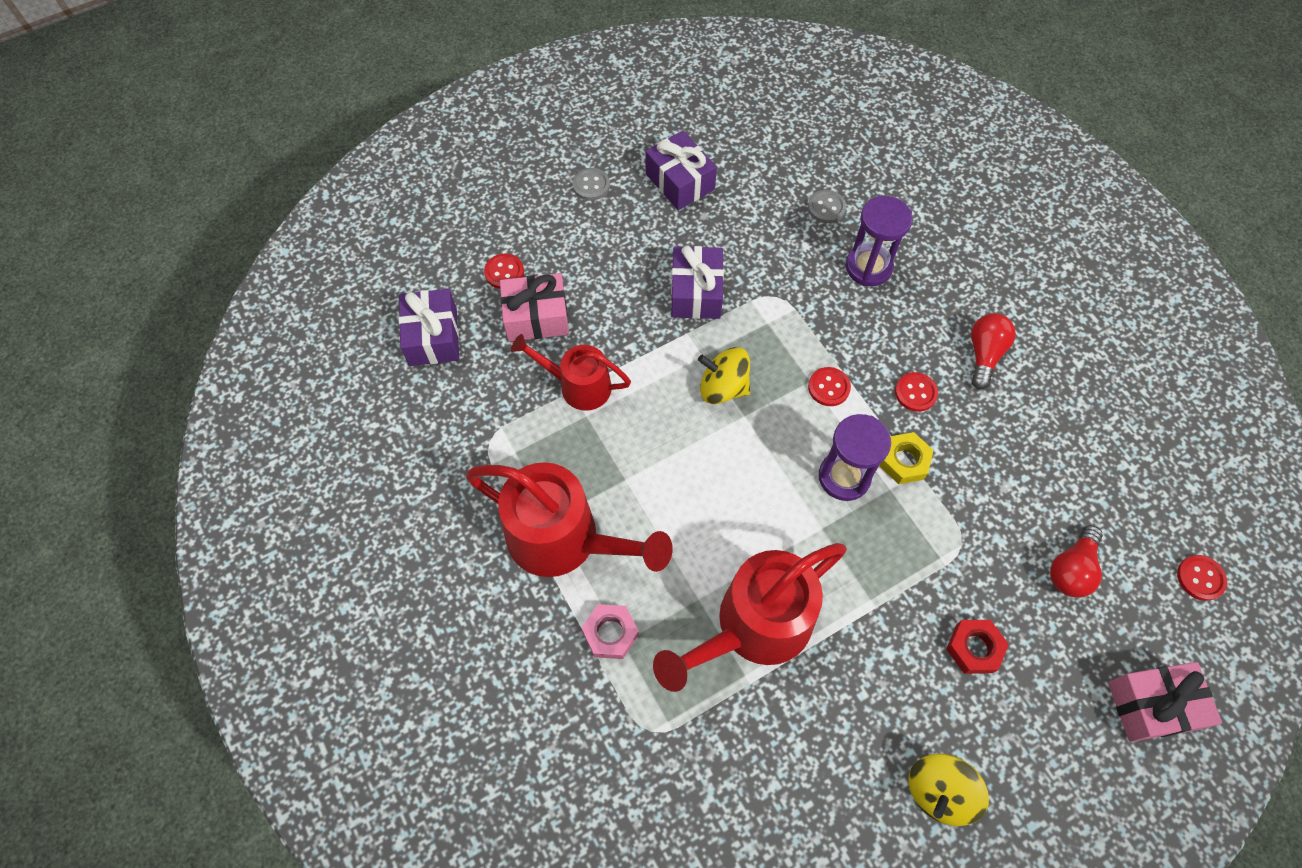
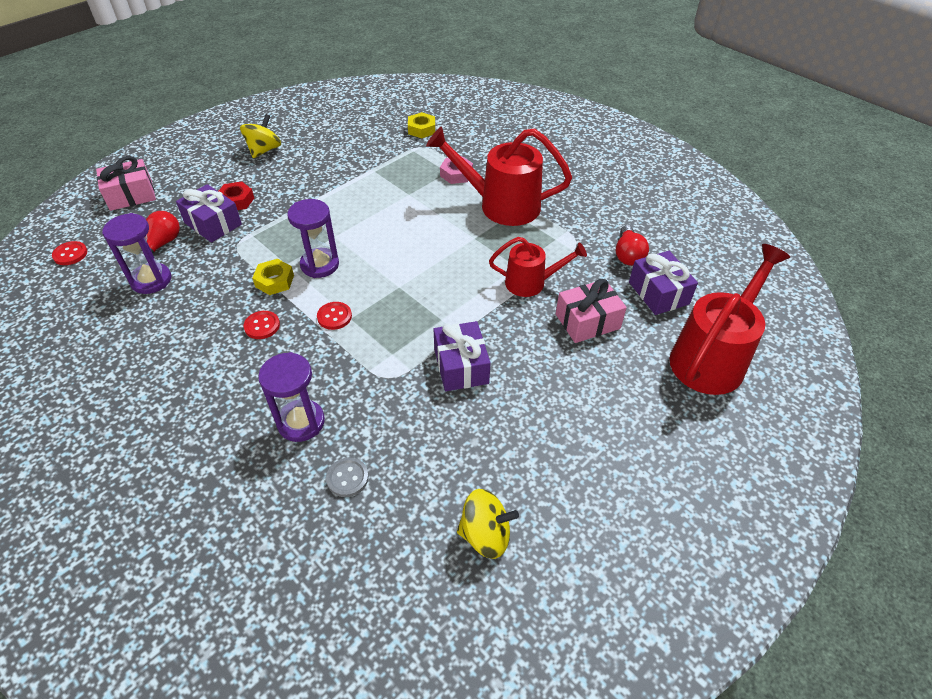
camera: 165 degrees right, 15 degrees down
red button [484,254,524,289] -> none
grey button [572,168,610,201] -> none
purple gift [646,131,717,210] -> purple gift moved to [176,184,242,243]
red watering can [653,543,847,692] -> red watering can moved to [669,244,790,395]
yellow spinning top [698,347,750,404] -> yellow spinning top moved to [457,489,519,559]
red light bulb [971,313,1016,389] -> red light bulb moved to [616,225,649,266]
none -> purple hourglass [102,213,171,294]
none -> yellow nut [408,112,435,138]

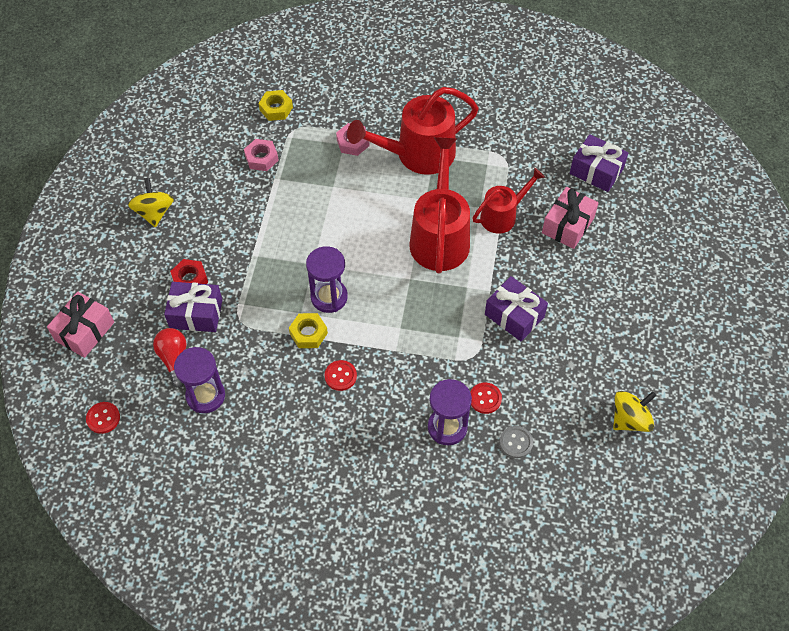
camera: 35 degrees left, 10 degrees up
red button [317,302,352,330] -> red button moved to [470,383,502,414]
red light bulb [616,225,649,266] -> none
red watering can [669,244,790,395] -> red watering can moved to [409,137,470,273]
none -> pink nut [244,139,279,171]

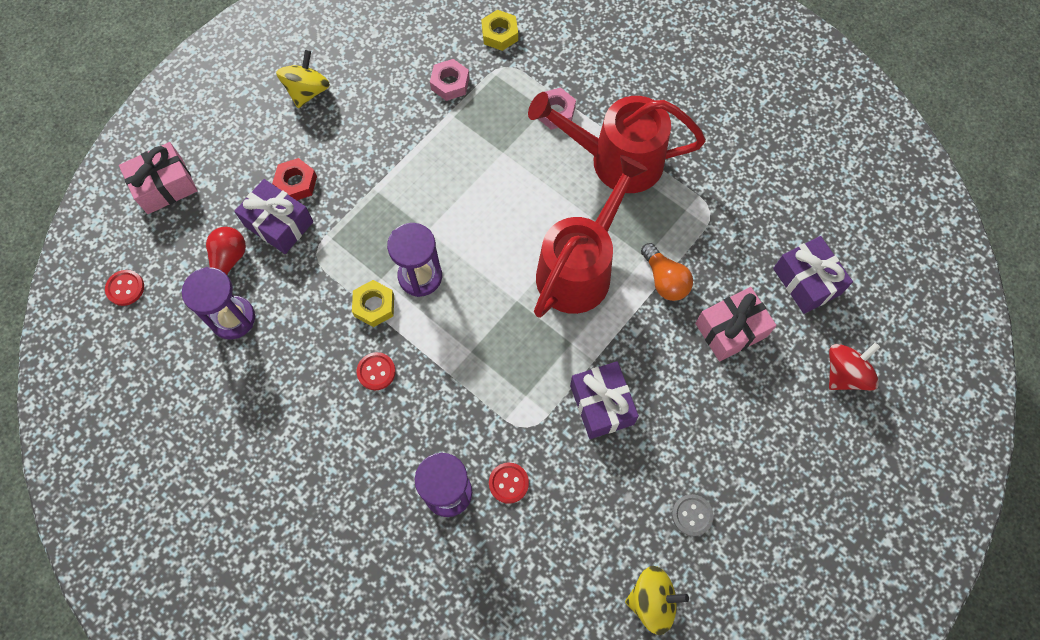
camera: 30 degrees right, 10 degrees up
red watering can [472,168,545,234] -> orange light bulb [641,243,693,301]
grey button [499,426,533,458] -> grey button moved to [672,494,713,536]
none -> red spinning top [829,343,880,390]

